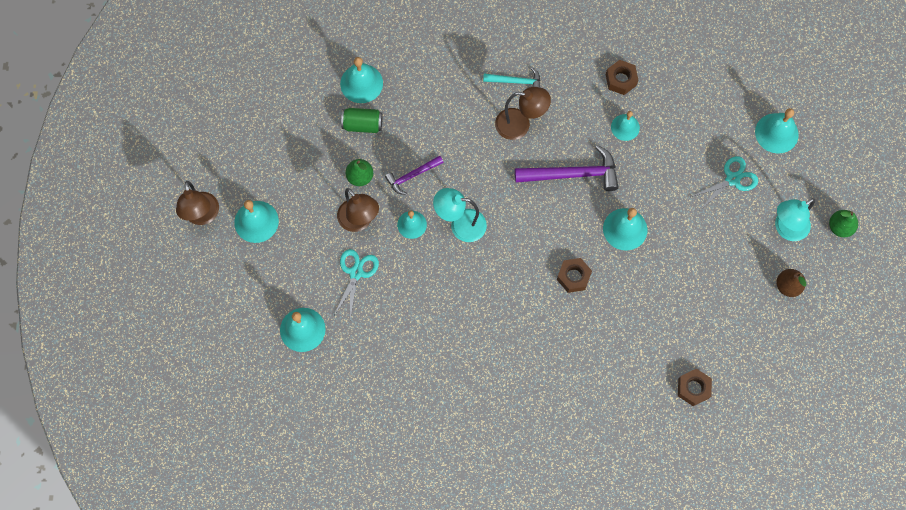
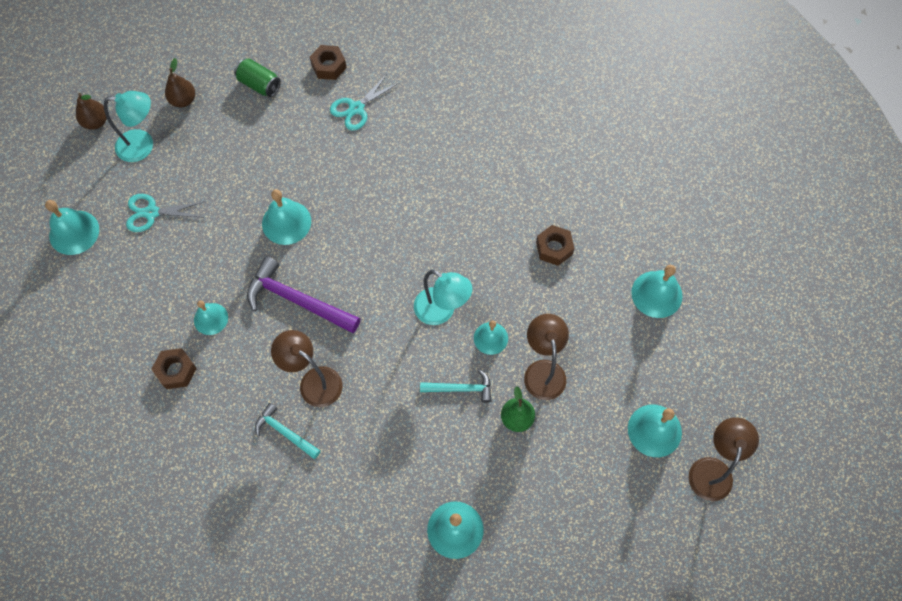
camera: 150 degrees left, 5 degrees down
turquoise scissors [334,249,379,319] -> turquoise scissors moved to [330,73,399,131]
green can [341,108,383,133] -> green can moved to [234,58,281,97]
purple hammer [385,156,444,195] -> turquoise hammer [420,369,491,403]
brown nut [557,258,592,293] -> brown nut moved to [536,225,574,266]
green pear [829,210,858,237] -> brown pear [76,93,107,130]

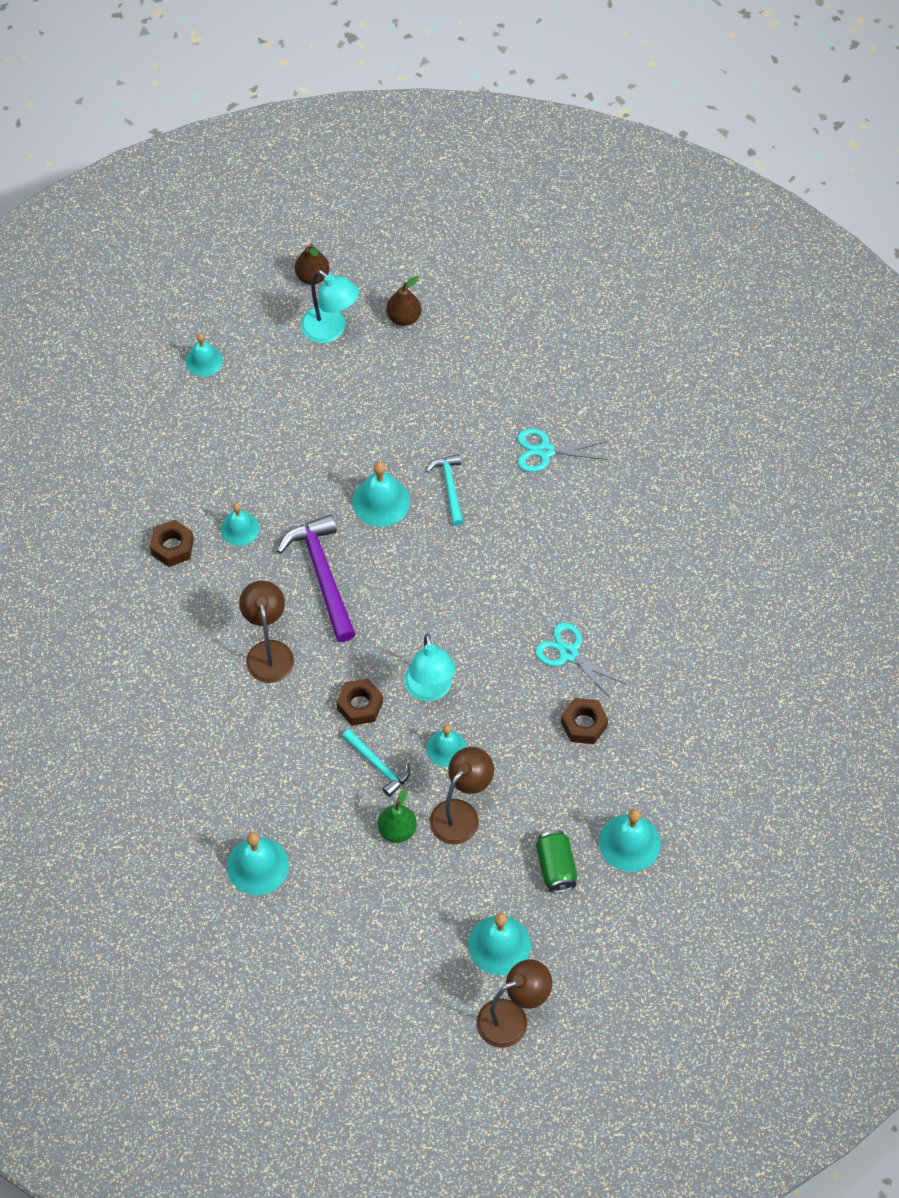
camera: 45 degrees right, 5 degrees down
turquoise bell [45,200,99,255] -> turquoise bell [185,333,223,377], size x0.66
turquoise scissors [126,194,206,232] -> turquoise scissors moved to [535,622,625,699]
green can [234,58,281,97] -> green can moved to [536,830,577,893]
turquoise hammer [255,403,320,459] -> turquoise hammer moved to [426,454,463,526]
brown nut [310,45,346,80] -> brown nut moved to [337,678,383,726]

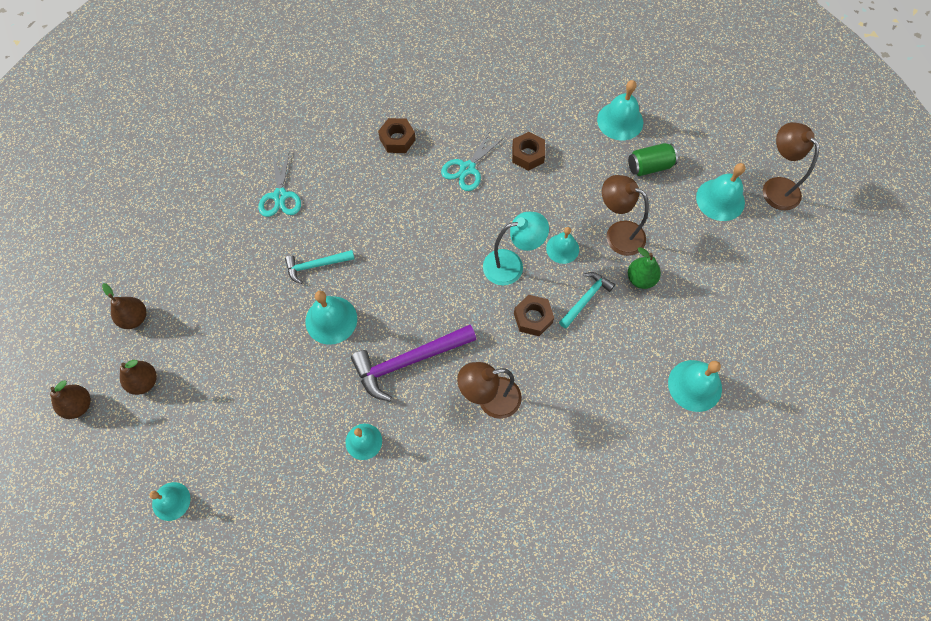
camera: 95 degrees left, 5 degrees up
brown nut [150,520,194,567] -> brown nut moved to [378,118,416,153]
turquoise lamp [301,270,359,343] -> brown pear [120,360,157,395]

